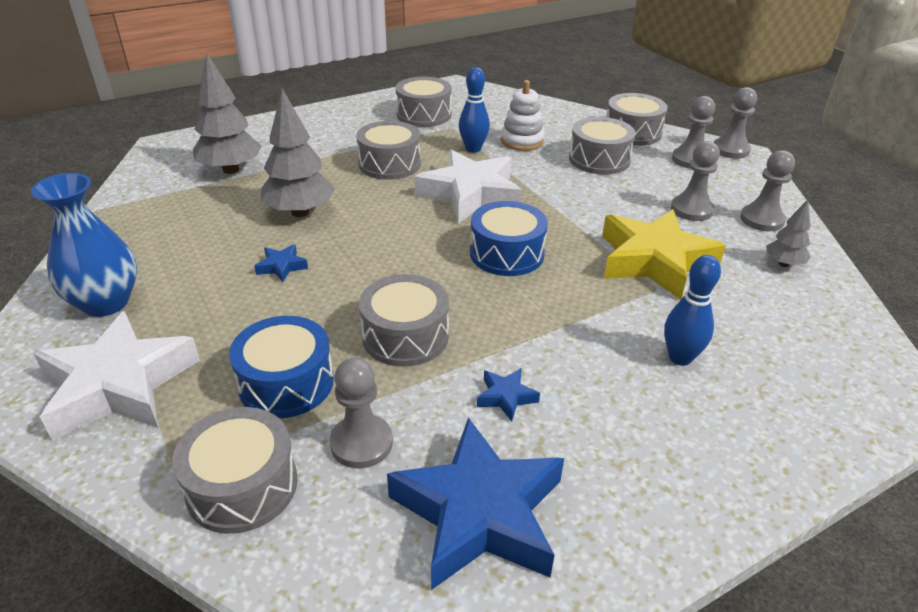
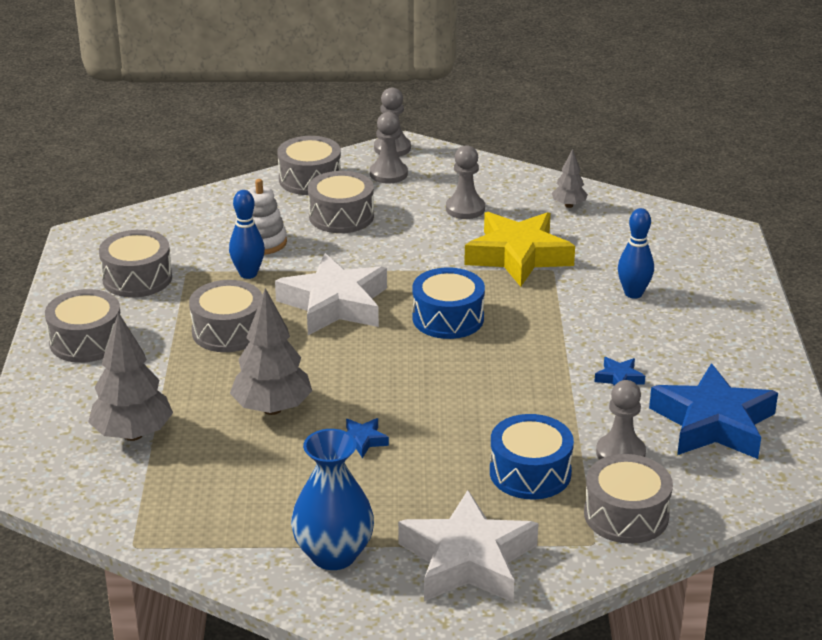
camera: 60 degrees left, 5 degrees down
grey drum [359,274,449,367] -> grey drum moved to [45,289,120,363]
grey pawn [740,150,795,231] -> none

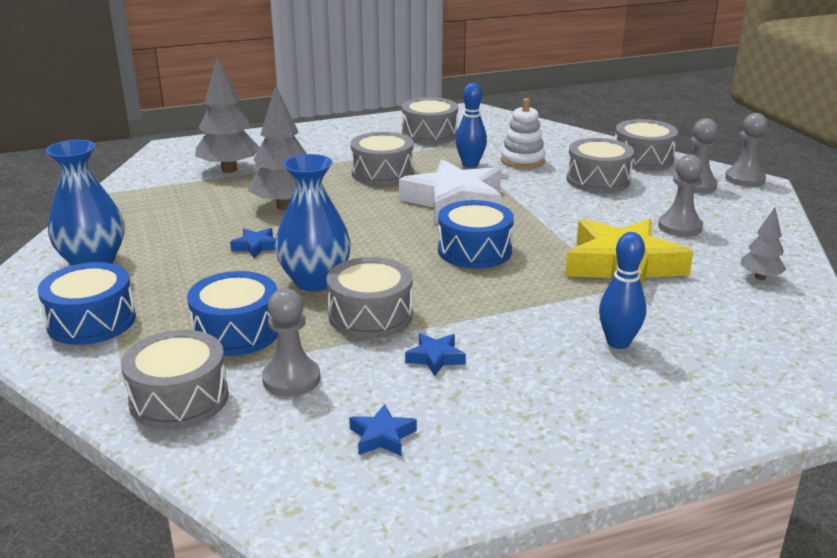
camera: 70 degrees right, 5 degrees down
grey drum [45,289,120,363] -> grey drum moved to [326,257,413,338]
white star [398,490,539,602] -> blue drum [37,262,136,345]
blue star [649,363,778,459] -> blue star [349,404,417,456], size x0.41
none -> blue vase [275,154,351,291]

